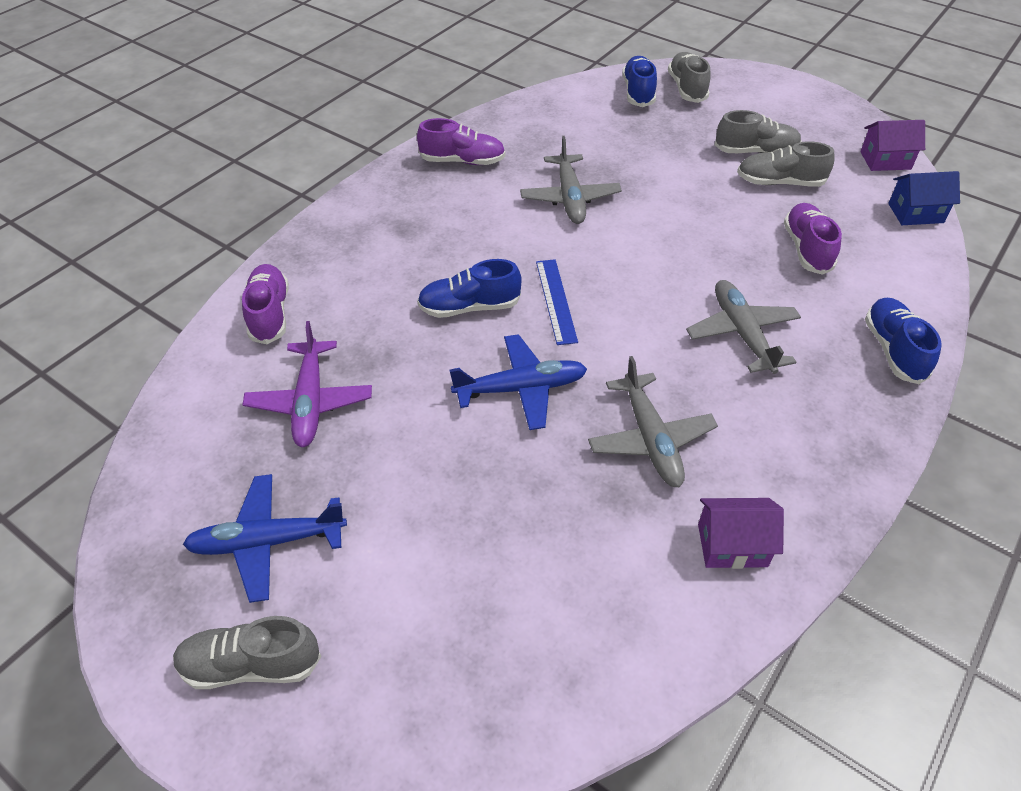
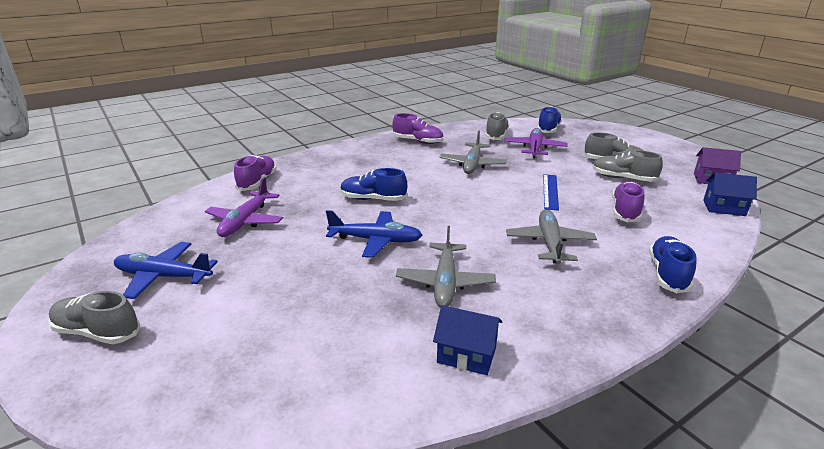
camera: 20 degrees right, 20 degrees down
blue ruler [536,259,578,345] -> blue ruler moved to [543,174,559,211]
grey shoe [668,52,711,103] -> grey shoe moved to [485,112,509,140]
purple house [698,498,784,569] -> blue house [433,305,502,375]
none -> purple plane [504,128,568,158]

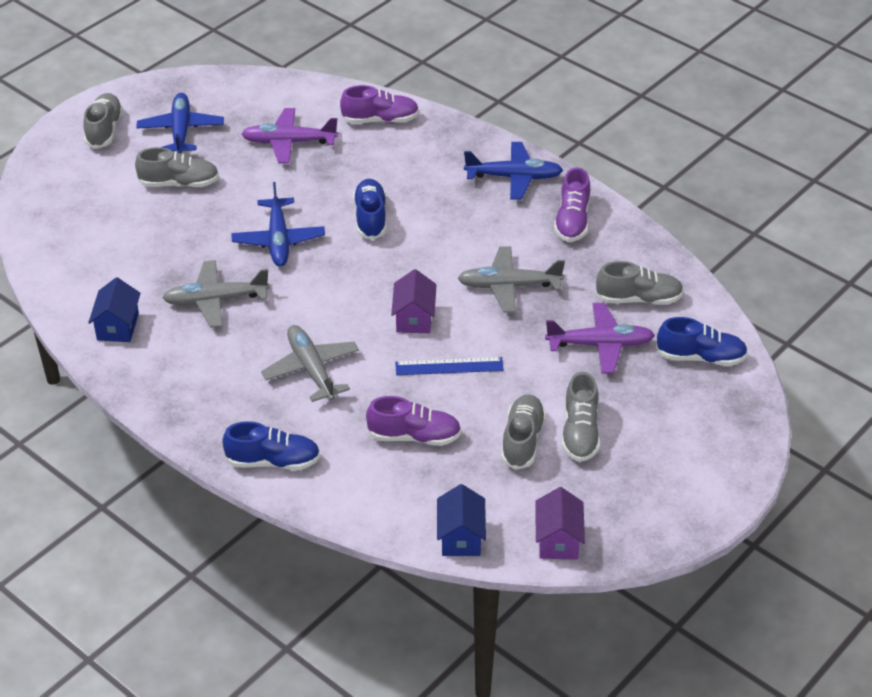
camera: 75 degrees right, 15 degrees up
grey plane [506,209,597,264] -> grey plane turned 105 degrees counterclockwise [261,325,359,402]
none -> grey shoe [135,147,219,187]
none -> purple house [391,269,437,333]
none -> blue plane [464,142,563,200]

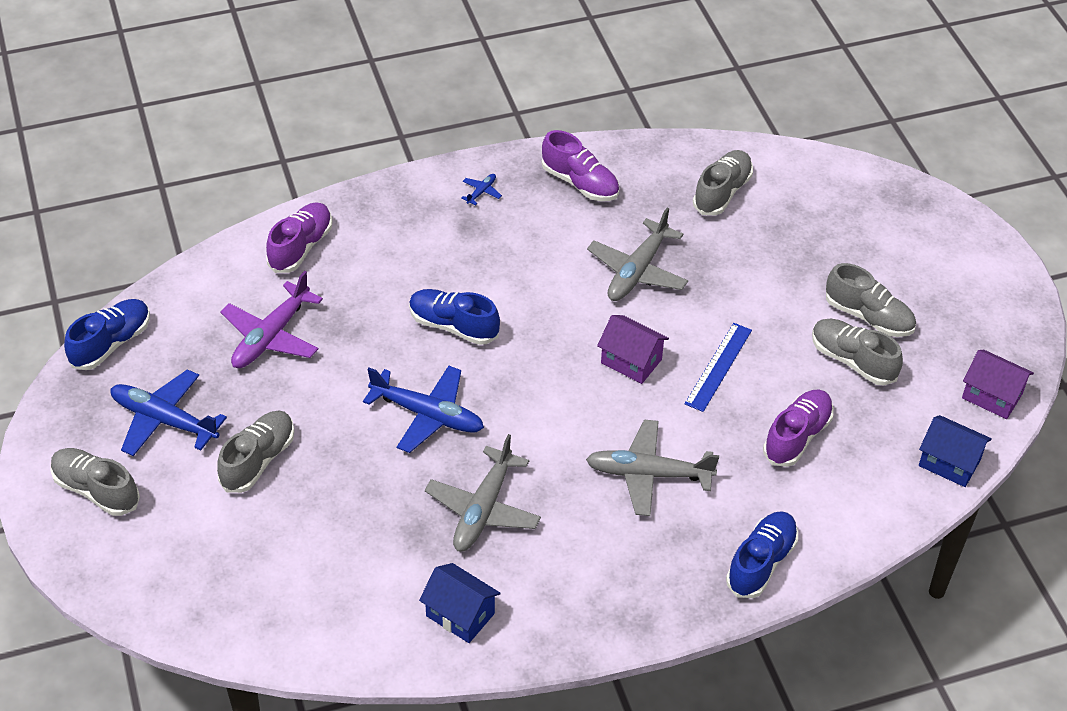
camera: 60 degrees left, 5 degrees up
blue plane [464,142,563,200] -> blue plane [461,174,502,205], size x0.43
purple plane [545,303,655,374] -> none
blue shoe [656,317,748,366] -> blue shoe moved to [64,299,150,370]

